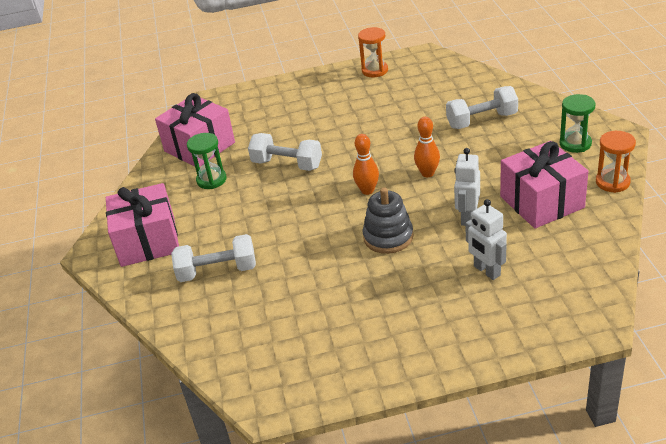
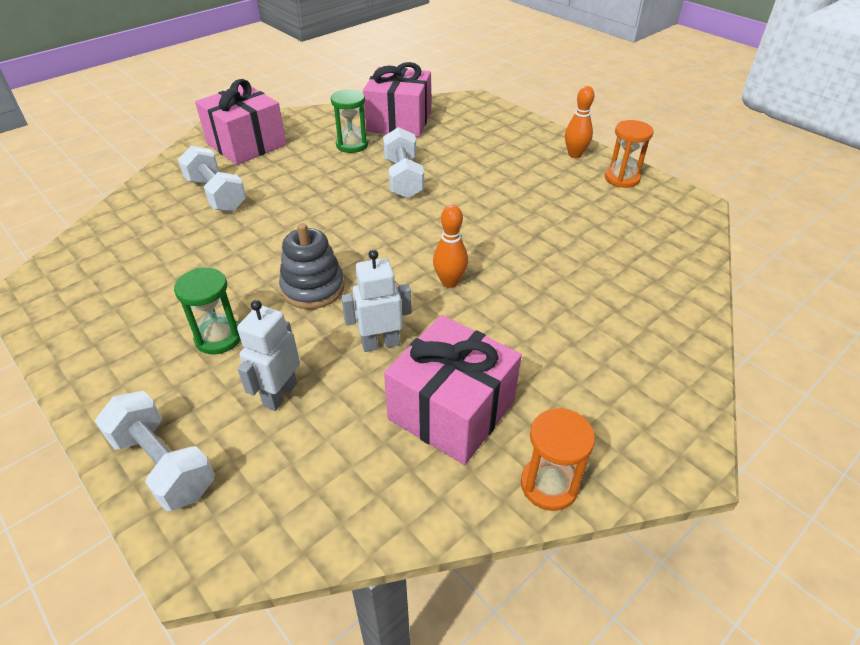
camera: 55 degrees right, 5 degrees up
orange bowling pin [353,134,379,195] -> orange bowling pin moved to [565,86,595,158]
white dumbbell [446,86,518,129] -> white dumbbell moved to [95,391,215,511]
green hourglass [560,94,596,153] -> green hourglass moved to [174,268,241,354]

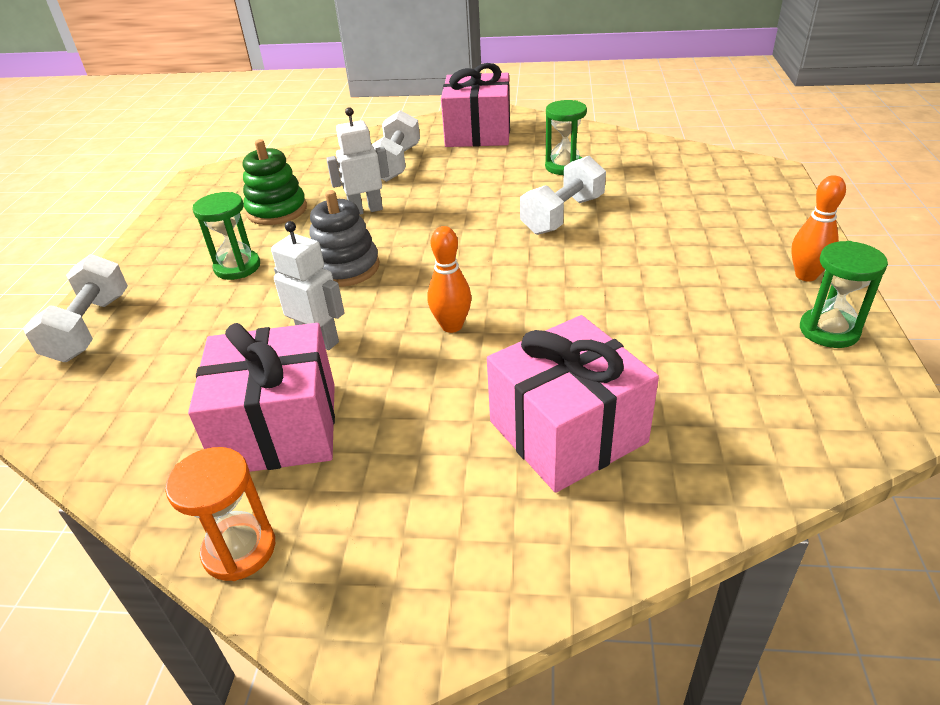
camera: 50 degrees right, 5 degrees down
white robot [237,300,300,411] -> white robot moved to [326,107,389,215]
pink gift [363,62,431,137] -> pink gift moved to [487,315,659,493]
orange hourglass [605,120,653,188] -> green hourglass [800,241,888,348]
none -> green stacking toy [243,139,307,225]

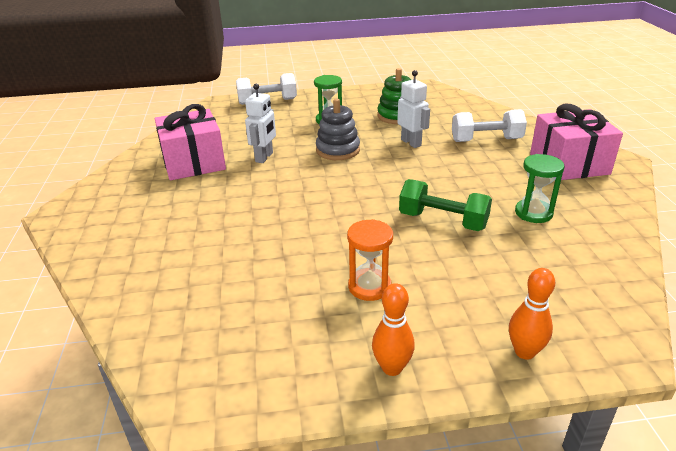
camera: 75 degrees right, 5 degrees down
orange hourglass [165,447,275,581] -> orange hourglass moved to [347,219,393,301]
orange bowling pin [427,226,472,333] -> orange bowling pin moved to [509,268,555,360]
pink gift [487,315,659,493] -> none
white dumbbell [520,156,606,235] -> green dumbbell [399,179,492,231]
green hourglass [800,241,888,348] -> none

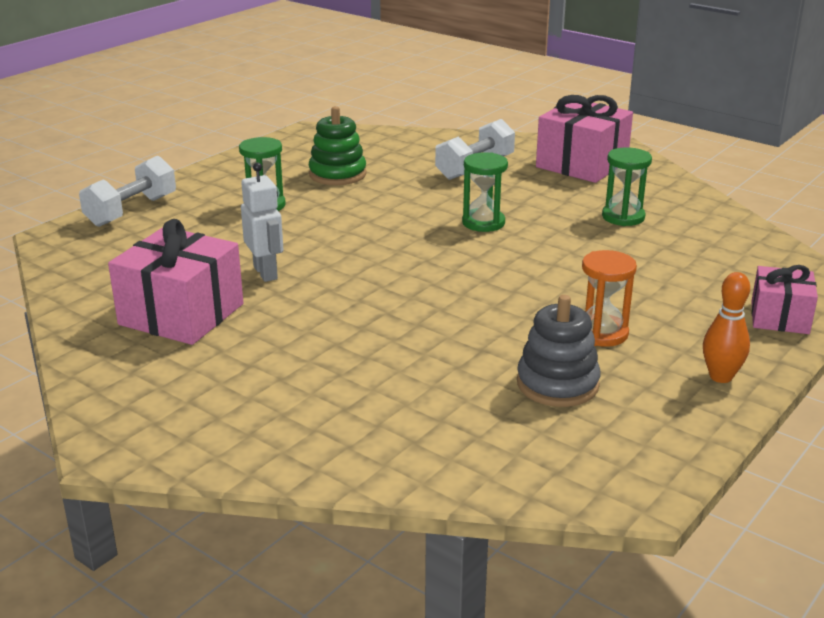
camera: 45 degrees left, 5 degrees down
grey stacking toy [316,98,360,160] -> grey stacking toy moved to [517,295,601,407]
white robot [397,70,430,148] -> none
green dumbbell [399,179,492,231] -> none
orange bowling pin [509,268,555,360] -> pink gift [751,265,818,334]
none -> green hourglass [462,152,508,232]

